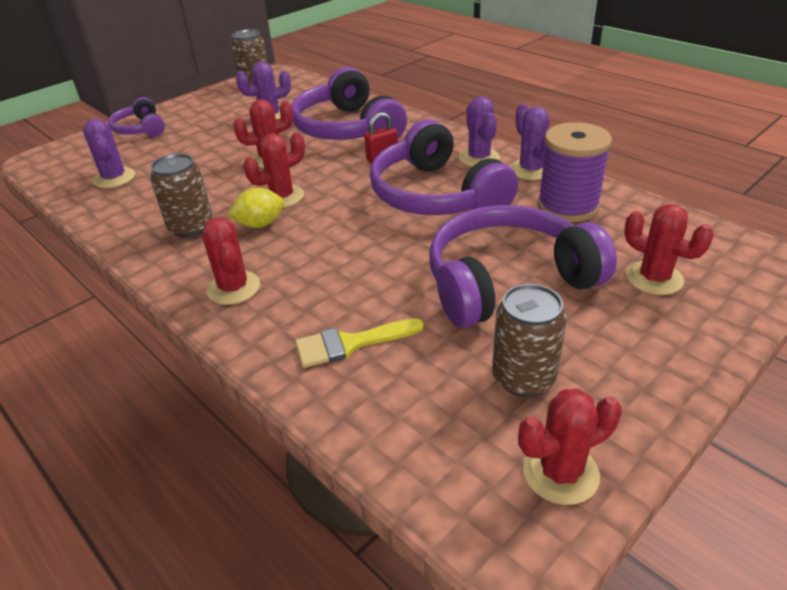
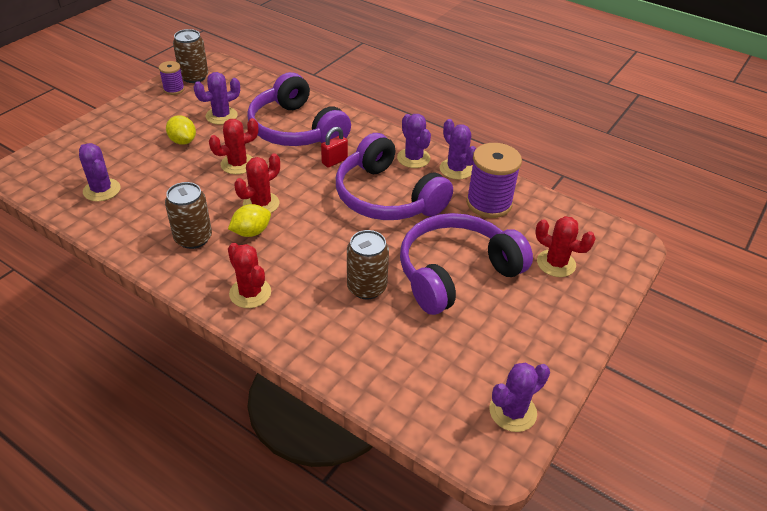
camera: 15 degrees left, 5 degrees up
purple headphones [108,97,165,137] -> none
yellow brush [295,318,424,368] -> none
brown can [492,284,567,397] -> brown can moved to [347,230,389,299]
red cactus [518,389,622,505] -> purple cactus [489,362,550,432]
none -> purple spool [159,61,185,95]
none -> yellow lemon [166,115,196,145]

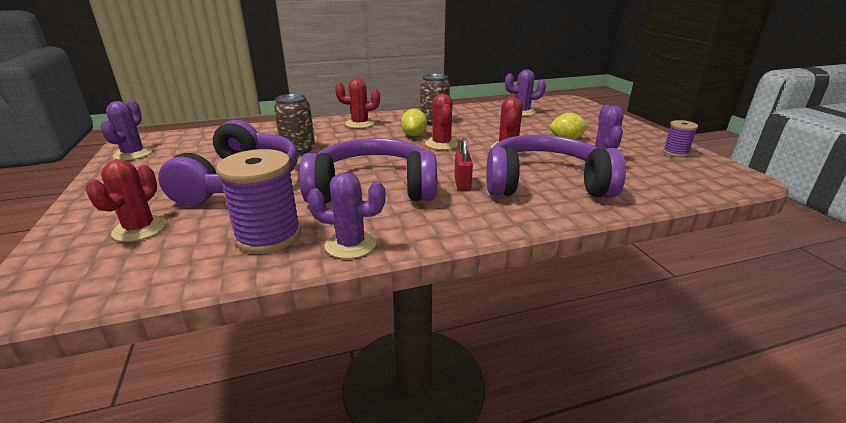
camera: 130 degrees right, 15 degrees down
brown can [173,29,208,83] -> none
purple cactus [397,114,431,168] -> none
red cactus [535,216,596,277] -> red cactus turned 60 degrees counterclockwise [85,160,166,242]

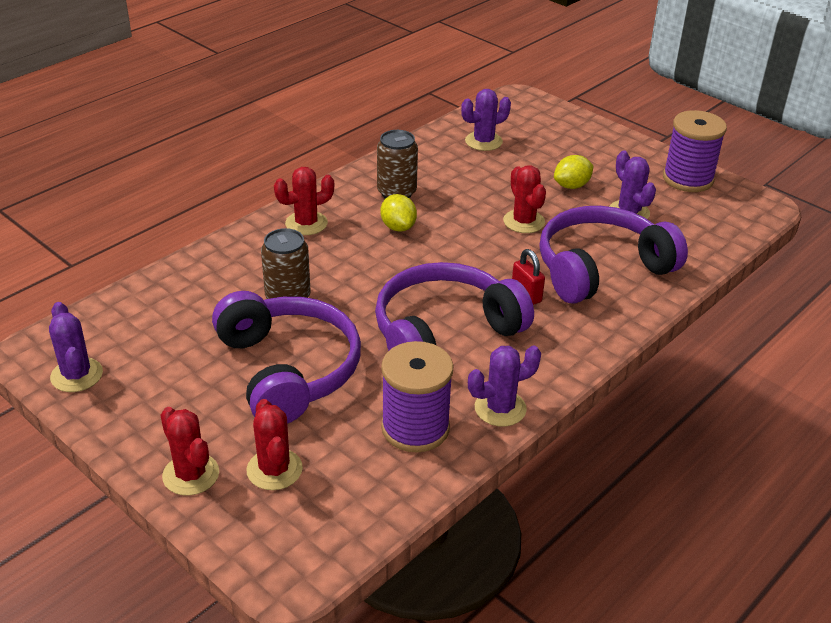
camera: 30 degrees left, 10 degrees up
red cactus [425,94,458,150] -> red cactus moved to [161,407,219,496]
purple spool [663,120,698,157] -> purple spool [663,110,727,192], size x1.87

